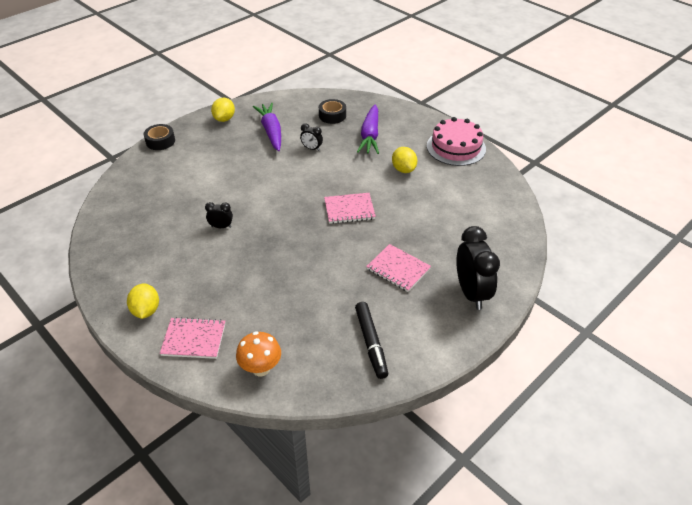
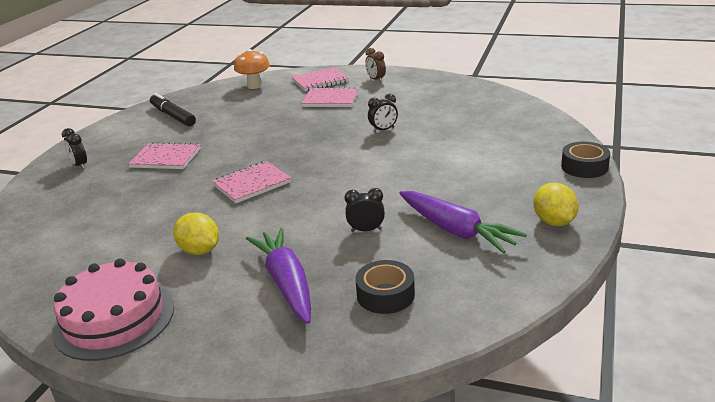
camera: 155 degrees right, 15 degrees down
yellow lemon [127,283,159,319] -> brown clock [365,48,386,82]
black clock [456,226,500,310] -> black clock [62,128,87,169], size x0.48
none -> pink notebook [302,87,359,107]

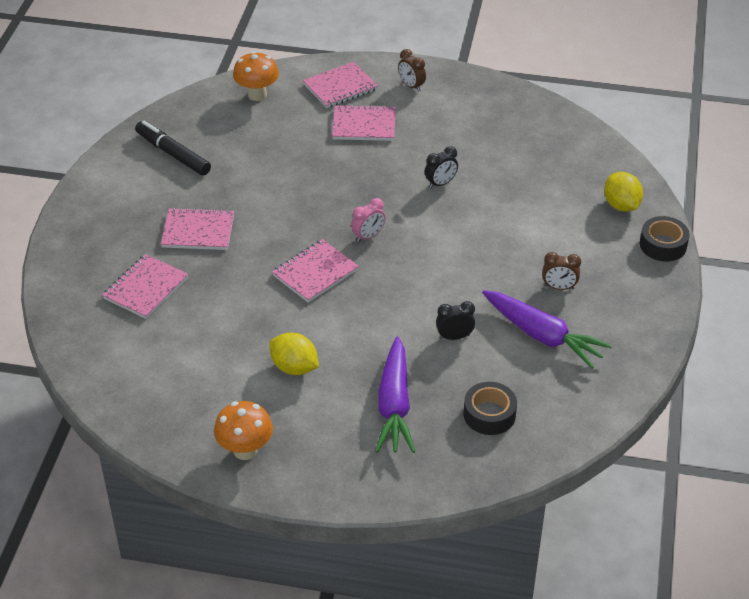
camera: 10 degrees left, 15 degrees up
pink cake [52,258,174,361] -> orange mushroom [214,401,273,460]
black clock [62,128,87,169] -> none
purple carrot [246,228,311,324] -> purple carrot turned 150 degrees counterclockwise [375,337,416,453]
yellow lemon [533,183,579,226] -> yellow lemon moved to [604,172,643,212]
none -> pink notebook [102,254,188,319]
none -> pink clock [351,198,385,242]
none -> brown clock [542,252,581,290]

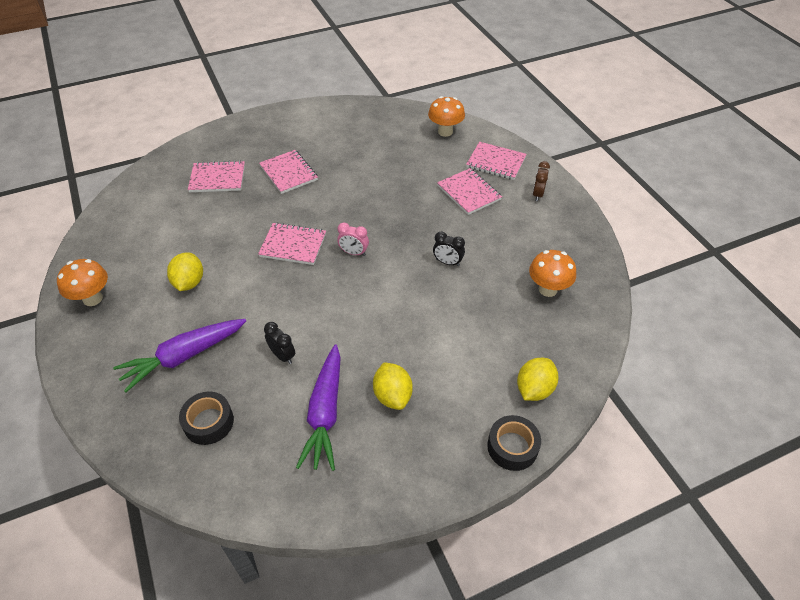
camera: 55 degrees right, 5 degrees up
black marker [135,121,211,175] -> none
brown clock [542,252,581,290] -> yellow lemon [373,362,413,410]
none -> orange mushroom [529,250,576,297]

